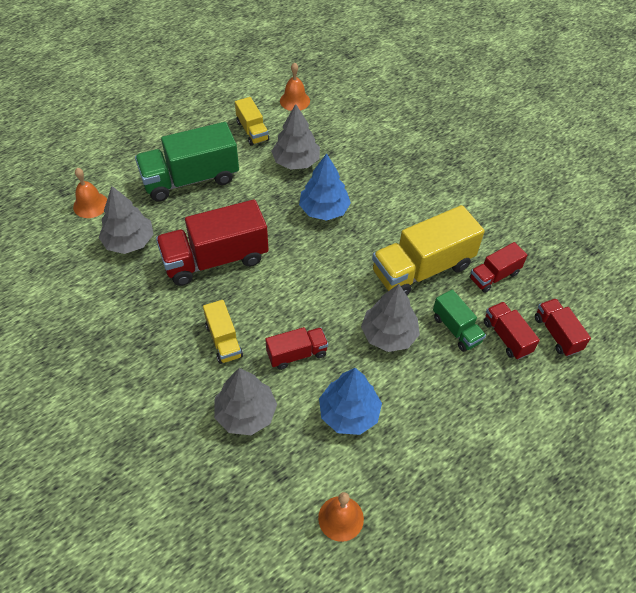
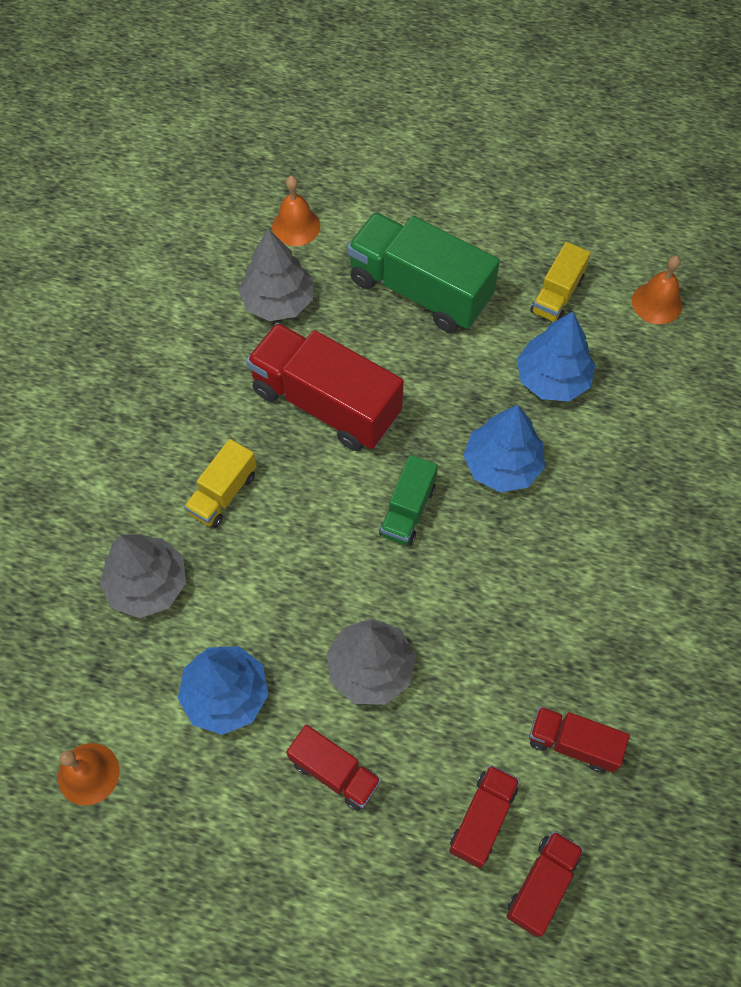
camera: 55 degrees right, 10 degrees up
red truck [265,327,328,370] -> red truck moved to [286,725,381,811]
grey tree [271,104,320,170] -> blue tree [517,312,595,401]
yellow truck [372,205,485,295] -> none
green truck [433,289,486,352] -> green truck moved to [379,455,438,546]

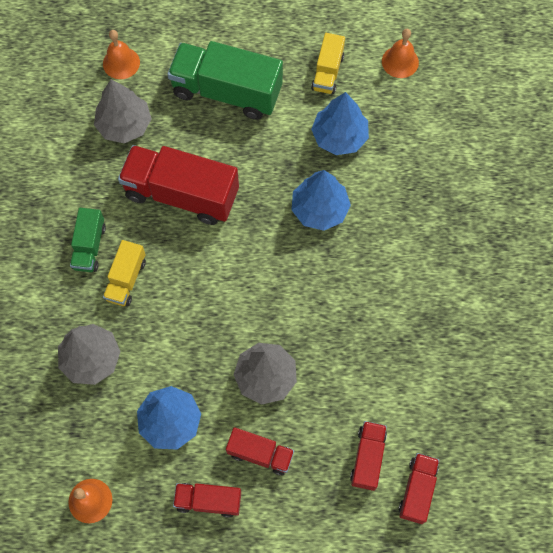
camera: 15 degrees left, 5 degrees up
green truck [379,455,438,546] -> green truck moved to [70,208,106,272]
red truck [529,706,630,773] -> red truck moved to [173,483,241,518]

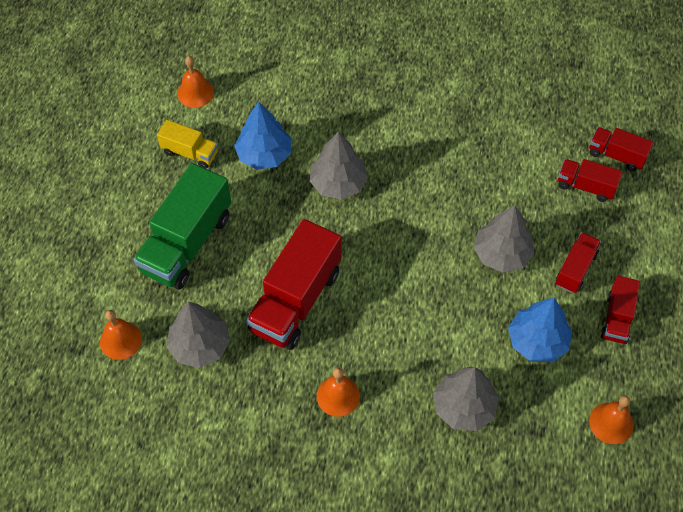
camera: 80 degrees left, 10 degrees down
green truck [70,208,106,272] -> orange bell [317,368,360,417]
yellow truck [103,240,146,306] -> none
blue tree [291,170,351,231] -> grey tree [310,132,368,200]

